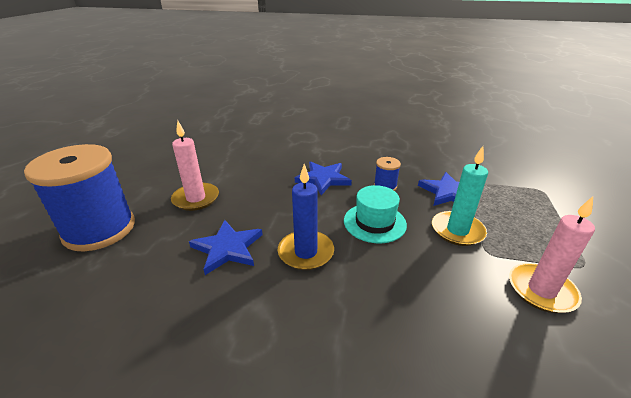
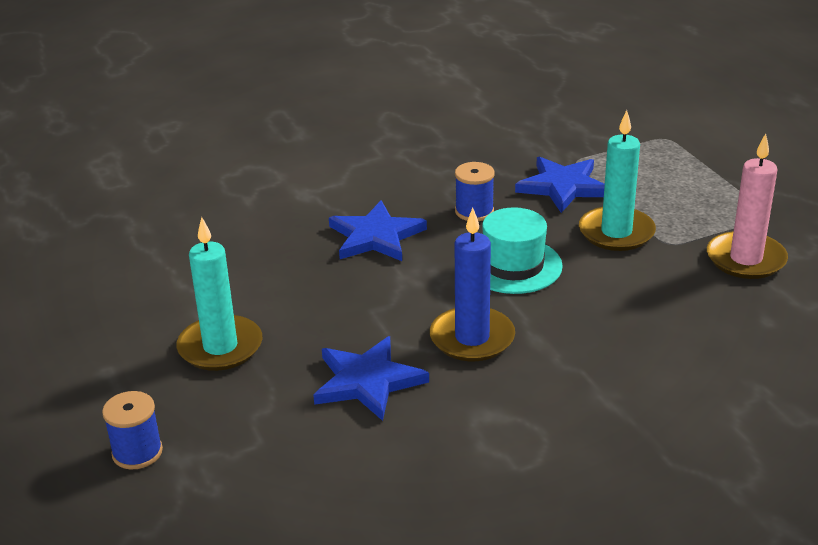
camera: 35 degrees left, 0 degrees up
blue spool [24,144,135,251] -> blue spool [102,391,163,470], size x0.42
pink candle [171,121,219,211] -> turquoise candle [176,217,263,371]

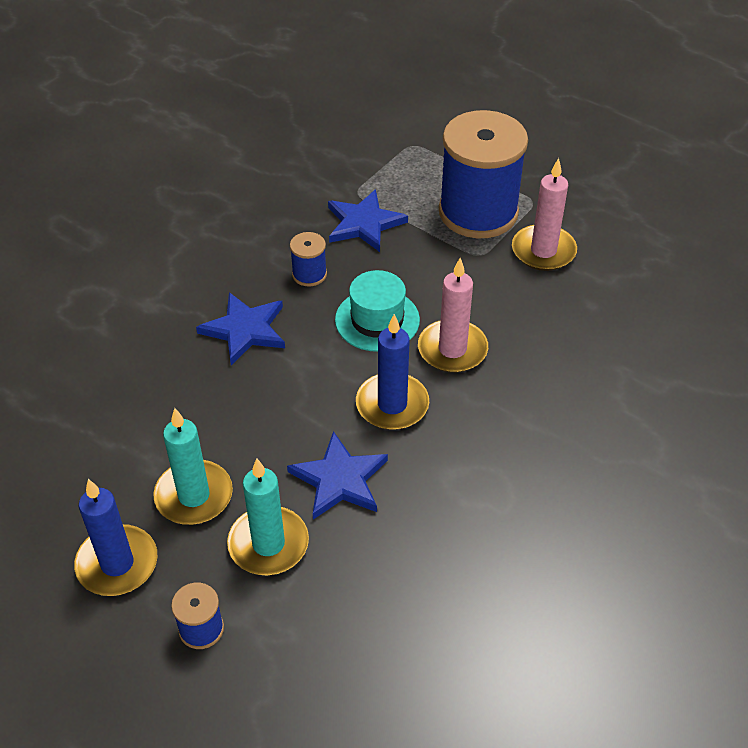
camera: 30 degrees left, 15 degrees up
turquoise candle [579,110,656,251] -> turquoise candle moved to [227,459,309,575]
none -> blue candle [74,479,158,596]
none -> pink candle [418,258,488,373]
none -> blue spool [439,110,528,238]

